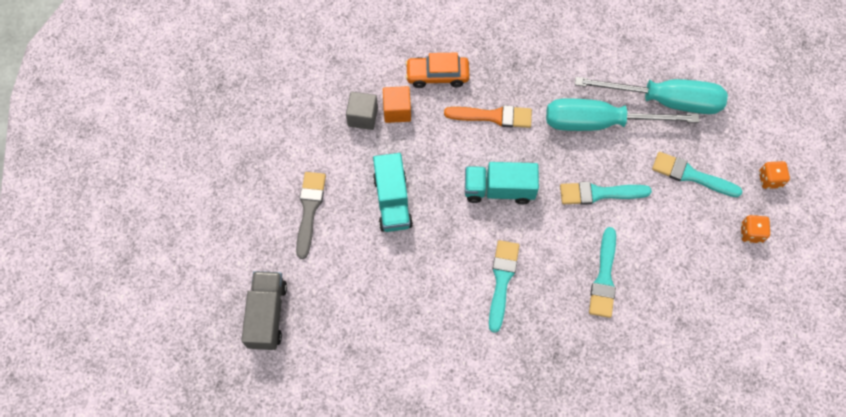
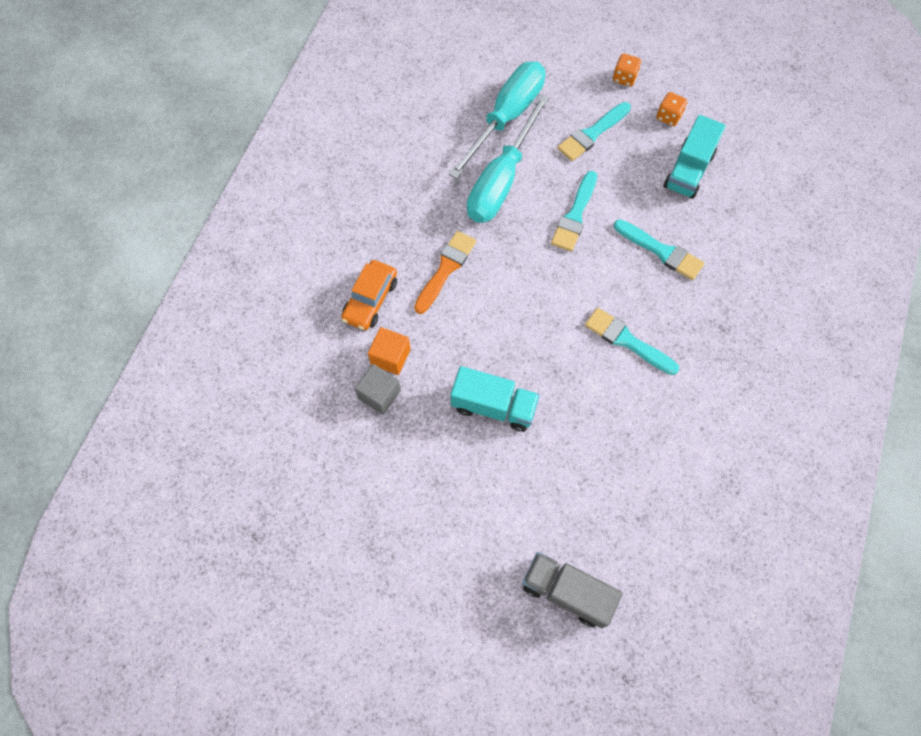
camera: 65 degrees left, 0 degrees up
grey brush [296,172,326,259] -> none
turquoise truck [465,162,539,204] -> turquoise truck moved to [664,115,726,199]

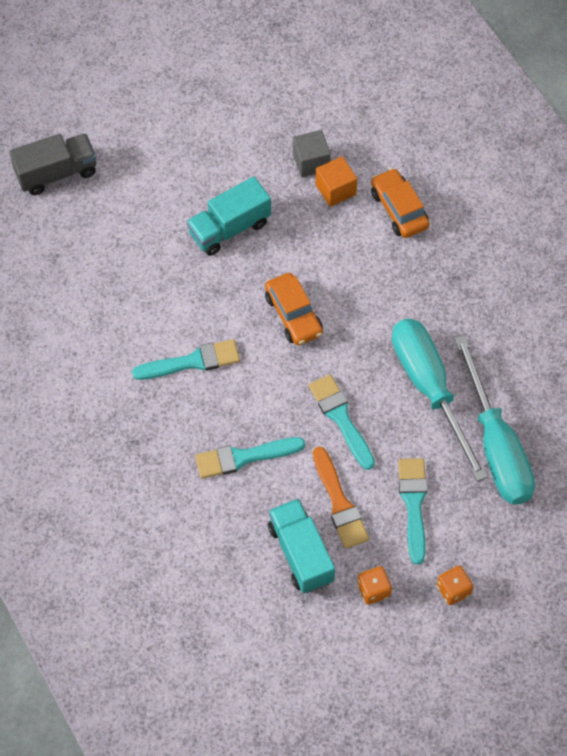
camera: 130 degrees right, 5 degrees down
orange brush [414,231,476,314] -> orange brush moved to [313,446,369,549]
none -> orange car [265,273,323,345]

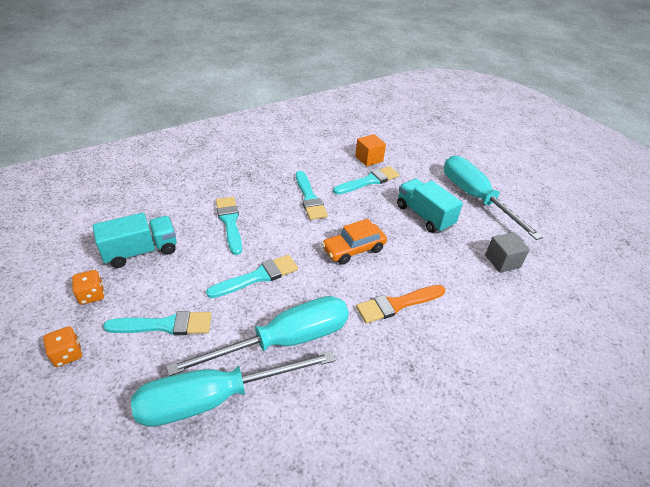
camera: 85 degrees right, 20 degrees down
grey truck [9,133,97,195] -> none
orange brush [313,446,369,549] -> orange brush moved to [356,285,445,324]
orange cube [315,156,357,207] -> orange cube moved to [355,134,386,166]
orange car [371,168,430,238] -> none
none -> turquoise brush [333,166,399,195]
none -> turquoise screwdriver [444,156,543,240]

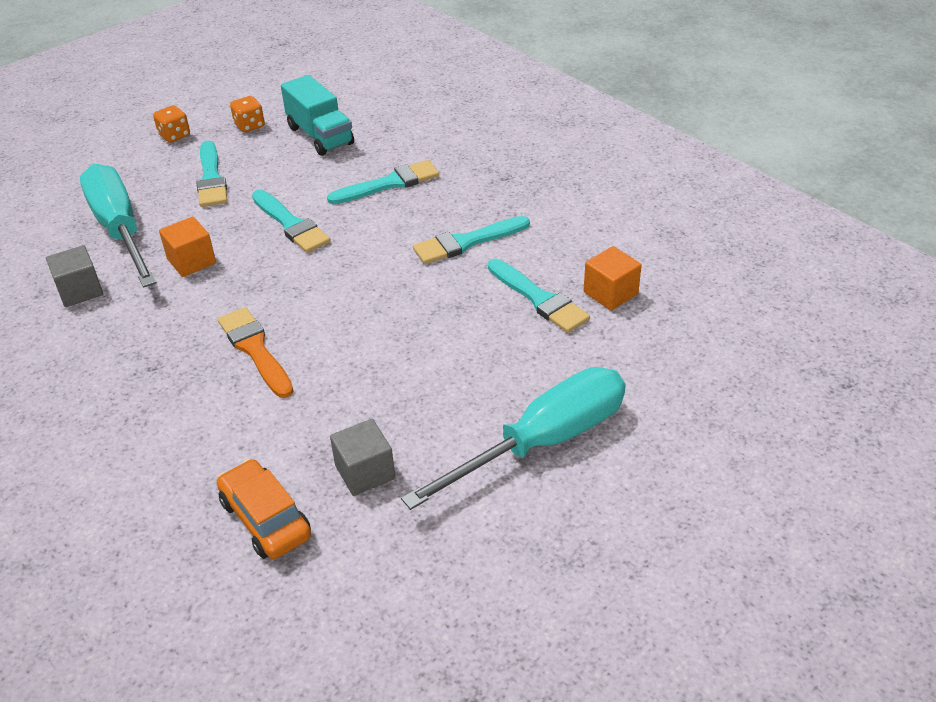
camera: 85 degrees right, 0 degrees up
turquoise screwdriver [166,296,349,376] -> orange cube [159,216,216,277]
orange car [322,219,387,265] -> orange car moved to [217,459,311,559]
turquoise truck [397,179,463,233] -> none
none -> grey cube [46,245,103,307]

